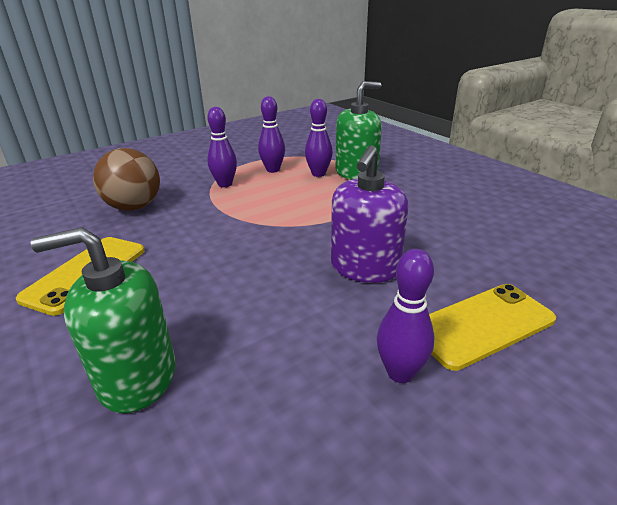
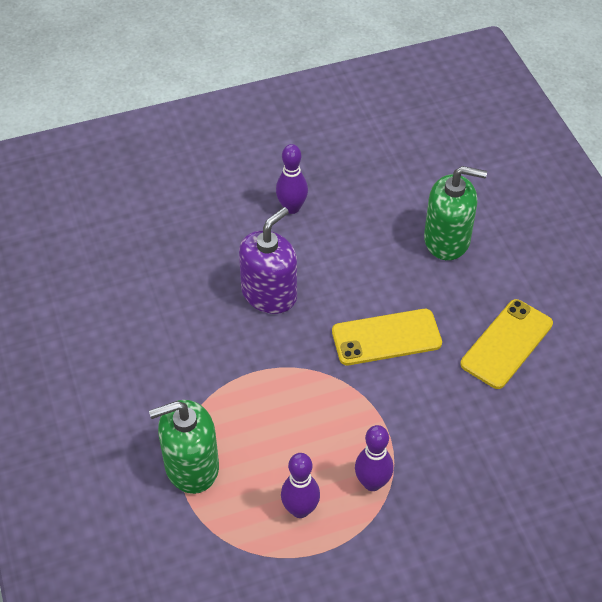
camera: 165 degrees left, 20 degrees up
brown ball [93,148,160,211] -> none
purple bowling pin [305,99,333,177] -> none
yellow phone [429,284,556,371] -> yellow phone moved to [332,309,442,365]

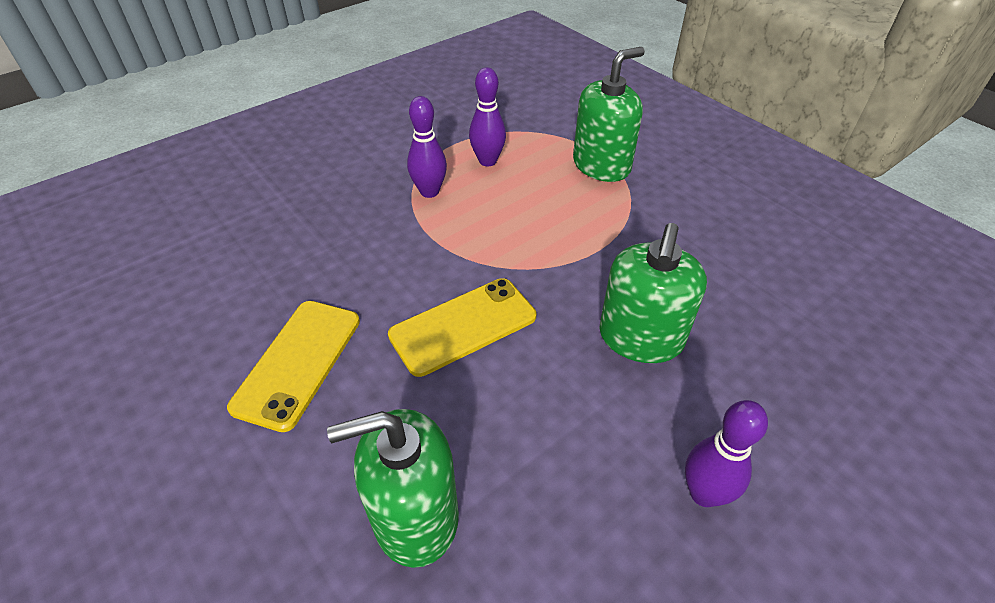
camera: 160 degrees right, 5 degrees down
purple soap dispenser [239,207,297,314] -> green soap dispenser [599,223,707,363]

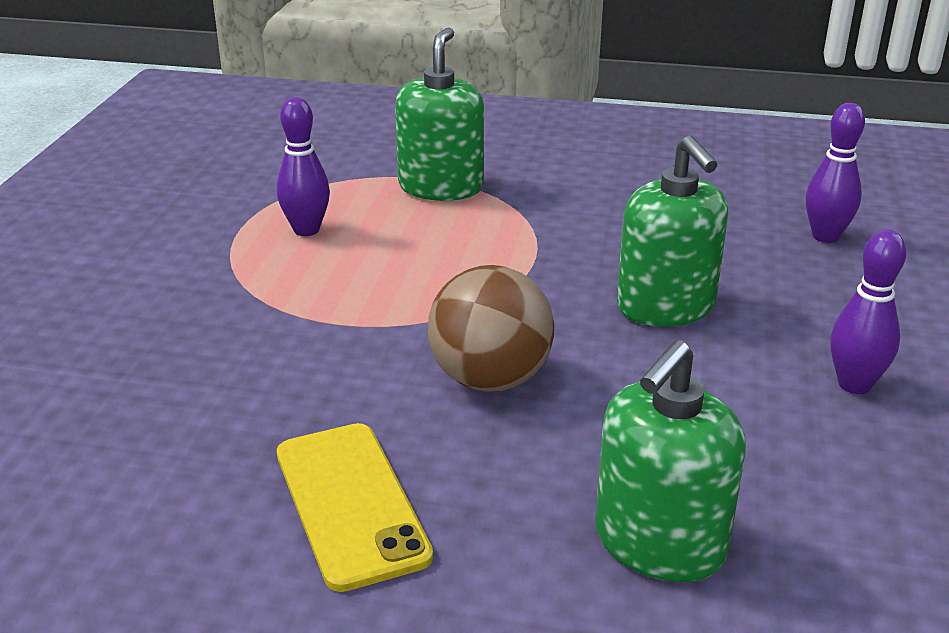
camera: 40 degrees left, 15 degrees down
yellow phone [388,278,536,377] -> brown ball [428,265,554,392]
purple bowling pin [407,96,447,198] -> purple bowling pin moved to [806,103,865,243]

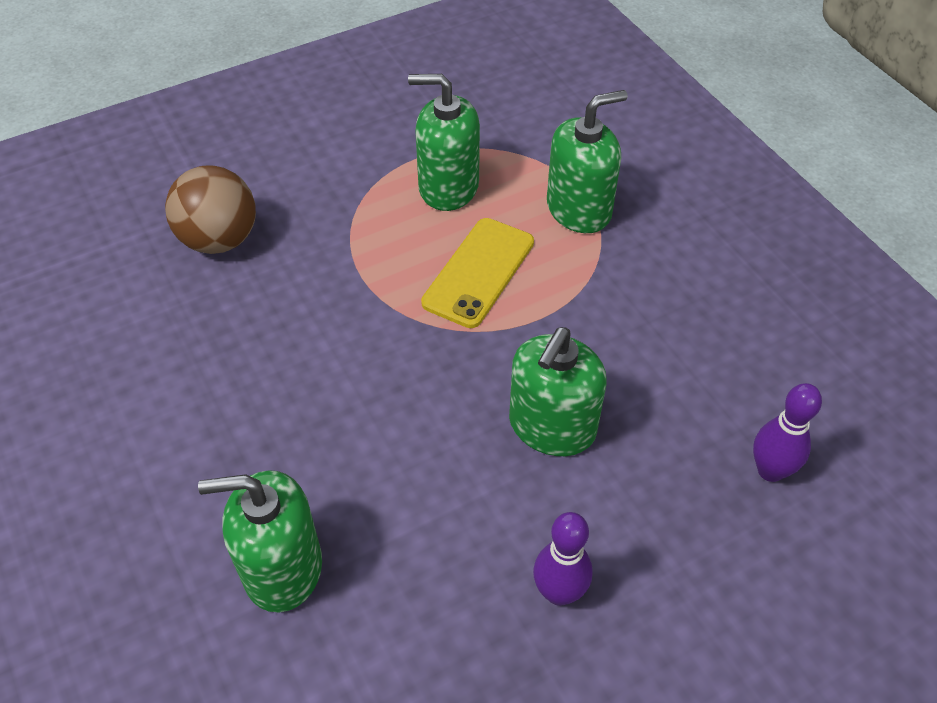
camera: 50 degrees right, 20 degrees up
purple bowling pin [277,97,330,236] -> green soap dispenser [408,74,480,211]
yellow phone [277,423,433,592] -> yellow phone moved to [421,218,534,328]
brown ball [428,265,554,392] -> brown ball moved to [165,165,256,254]

